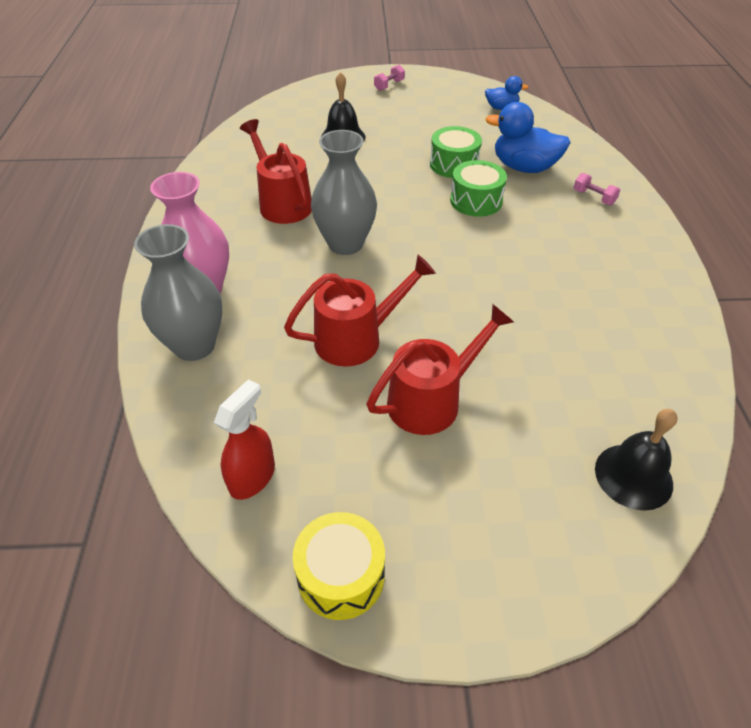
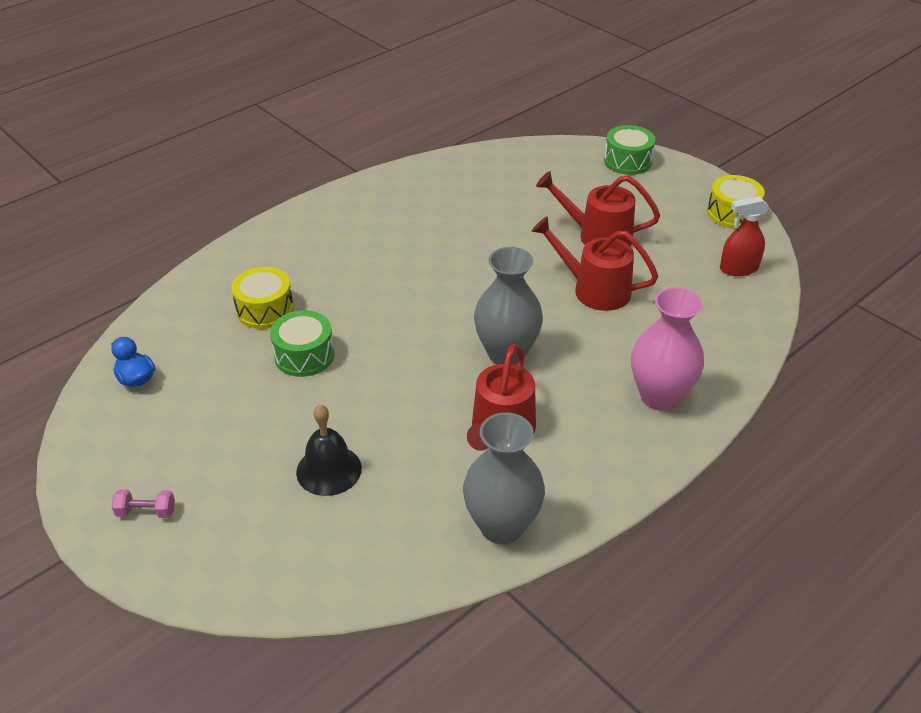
camera: 130 degrees left, 5 degrees down
grey vase [134,224,222,361] -> grey vase moved to [463,412,545,544]
green drum [450,160,507,217] -> green drum moved to [604,125,655,175]
blue duck [485,102,570,173] -> yellow drum [231,267,294,329]
pink dumbbell [574,173,620,205] -> none
black bell [595,409,677,511] -> none

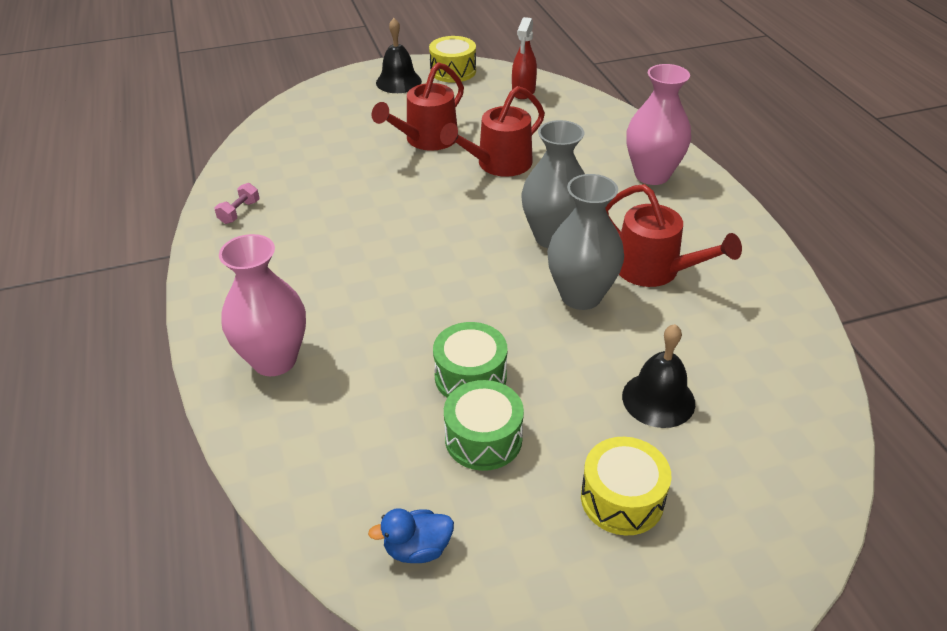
camera: 65 degrees left, 0 degrees up
pink dumbbell [112,489,175,518] -> pink dumbbell moved to [214,183,259,224]
yellow drum [231,267,294,329] -> yellow drum moved to [581,437,671,535]
grey vase [463,412,545,544] -> grey vase moved to [547,174,624,310]
green drum [604,125,655,175] -> green drum moved to [444,380,524,471]
none -> pink vase [219,234,306,376]
none -> black bell [376,18,422,93]

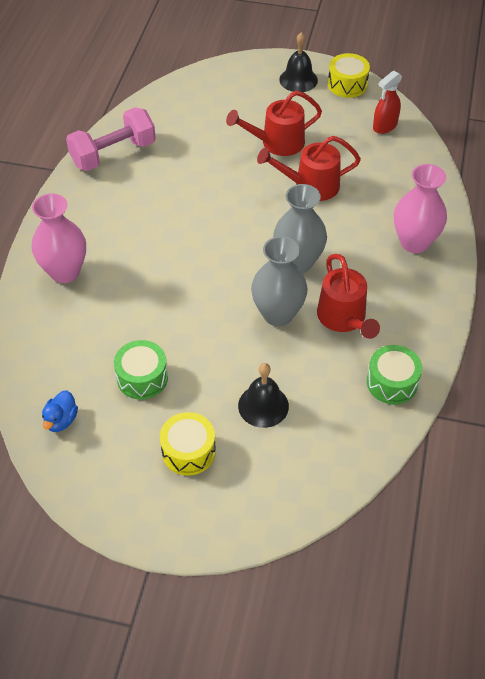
camera: 30 degrees right, 10 degrees up
pink dumbbell [214,183,259,224] -> pink dumbbell [66,107,156,171], size x2.42
blue duck [368,508,454,563] -> blue duck turned 90 degrees counterclockwise [42,390,78,432]
green drum [433,322,507,398] -> green drum moved to [367,345,422,404]

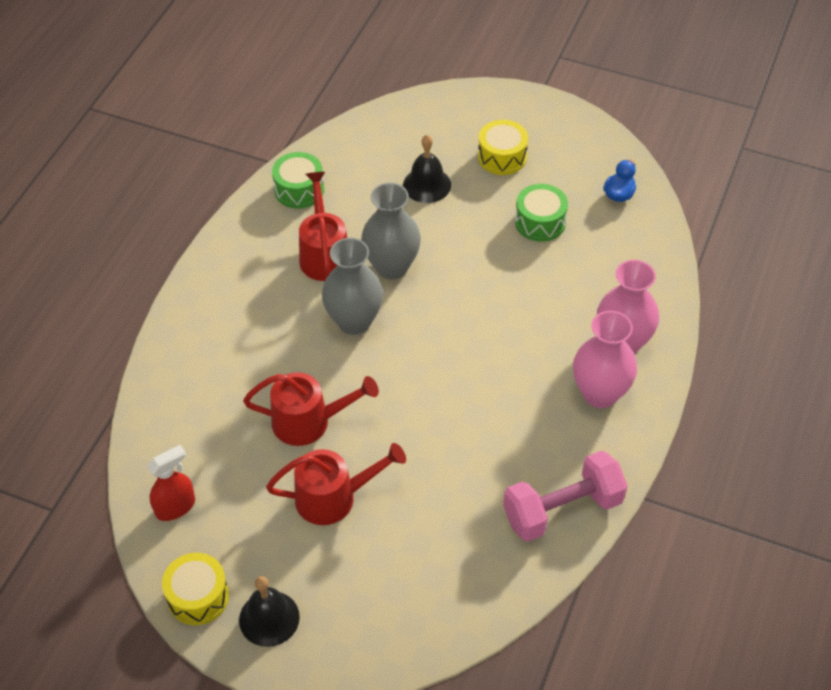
camera: 170 degrees left, 0 degrees up
pink vase [394,164,447,253] -> pink vase moved to [573,311,637,408]

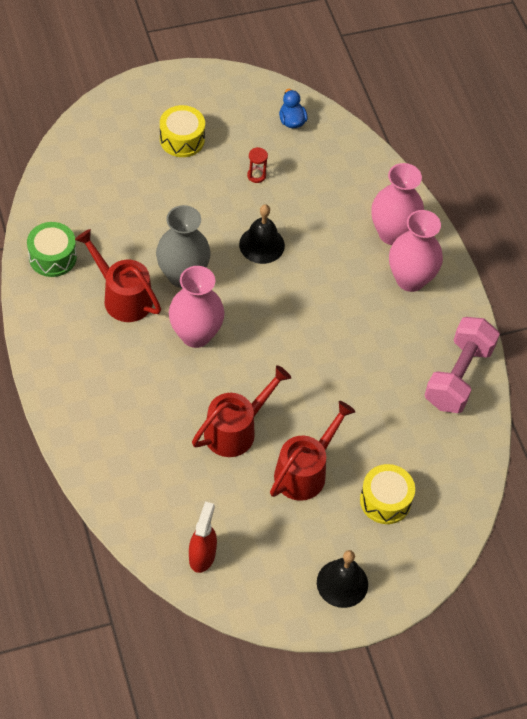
camera: 45 degrees left, 5 degrees up
yellow drum [162,553,229,625] -> yellow drum moved to [360,464,415,524]
grey vase [322,238,383,335] -> pink vase [169,266,224,348]
black bell [403,135,451,203] -> black bell moved to [239,204,285,264]
green drum [515,184,568,242] -> red hourglass [247,147,268,183]

